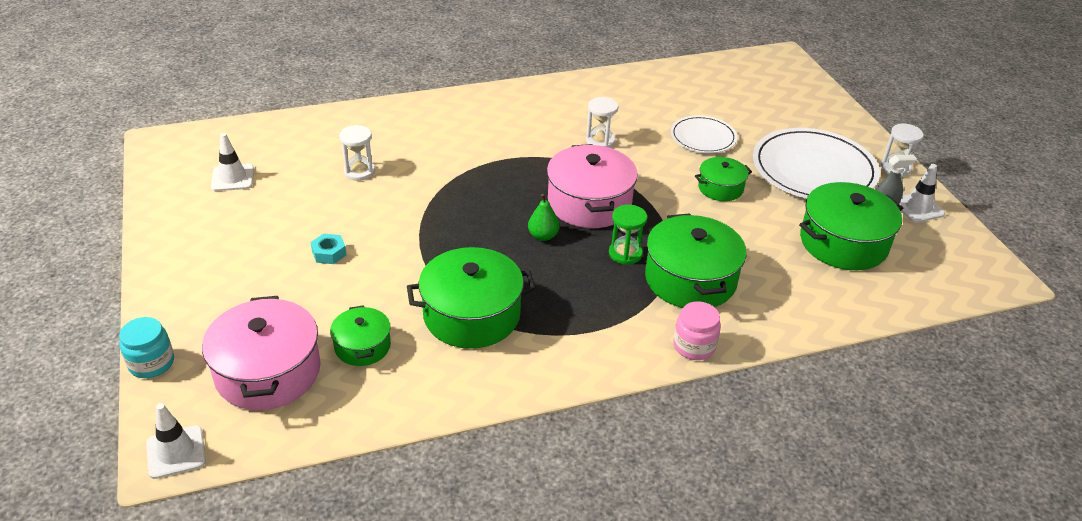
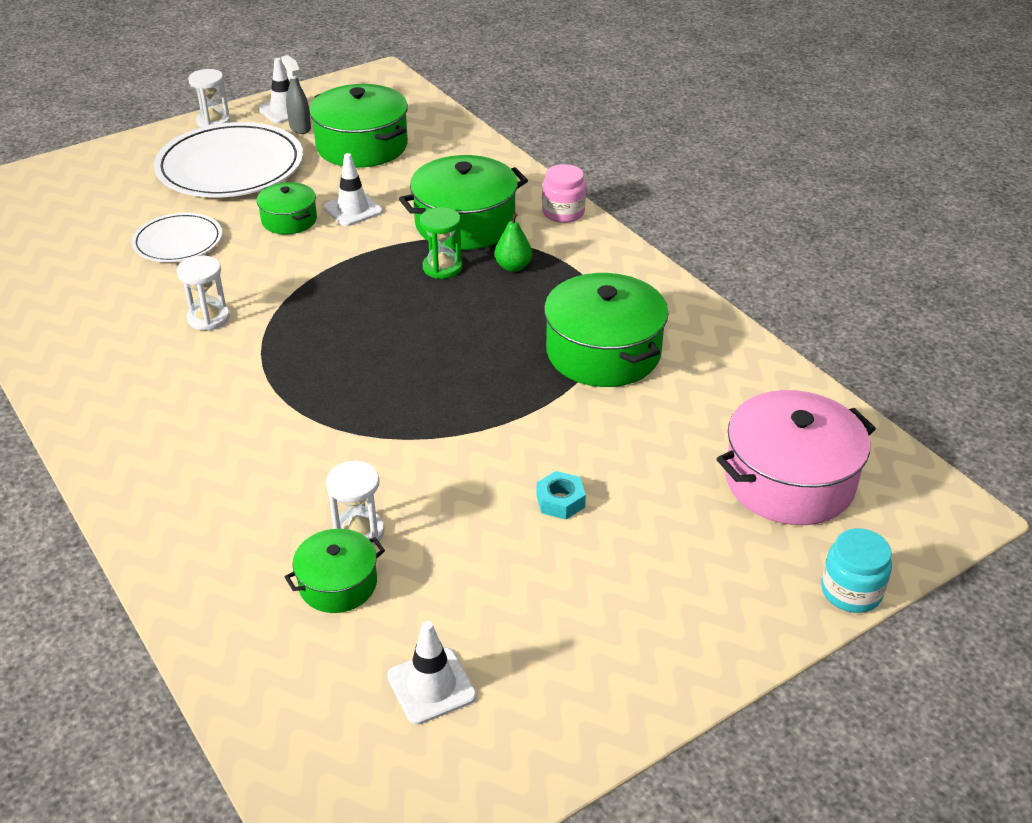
camera: 105 degrees left, 0 degrees up
white traffic cone [146,403,206,479] -> white traffic cone moved to [323,153,383,226]
green pot [330,305,391,366] -> green pot moved to [285,529,385,613]
green pear [528,194,559,241] -> green pear moved to [495,213,532,272]
pink pot [547,144,638,228] -> none

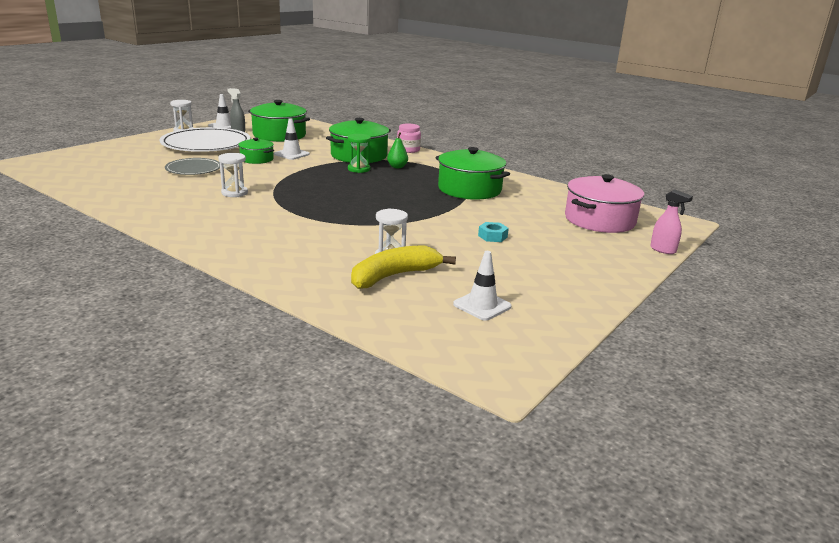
camera: 20 degrees left, 15 degrees down
white plate [132,213,222,262] -> grey plate [165,158,220,175]
green pot [285,529,385,613] -> yellow banana [351,245,456,289]
turquoise jar [821,528,892,613] -> pink spray bottle [650,189,693,254]

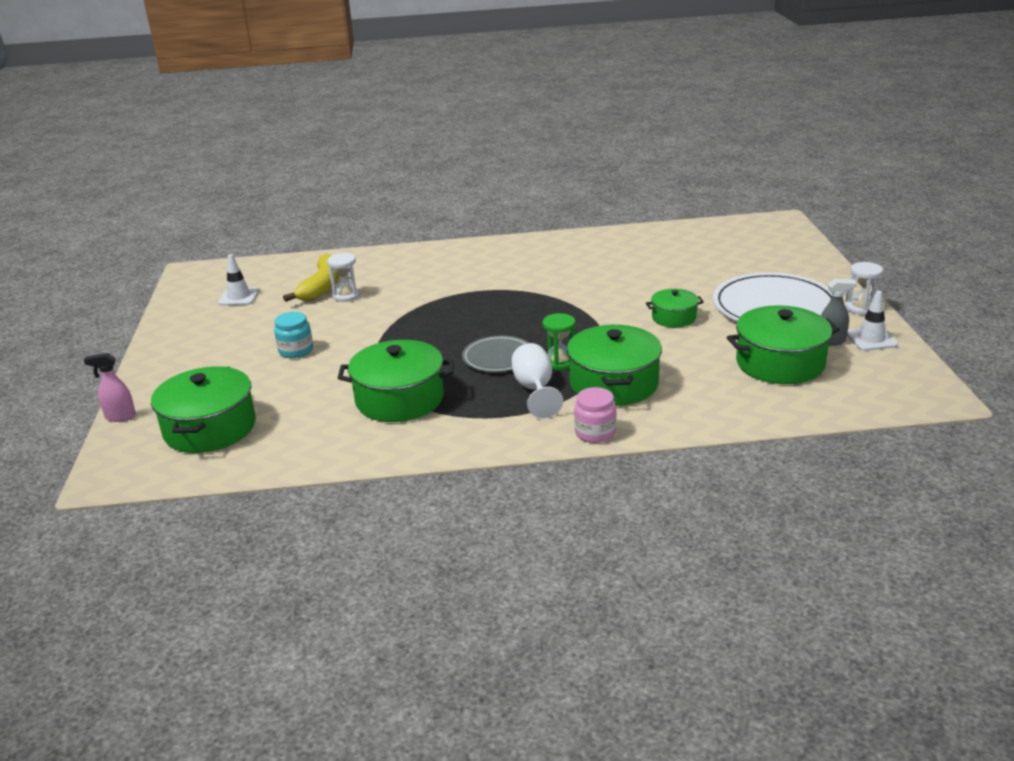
camera: 140 degrees right, 5 degrees up
grey plate [165,158,220,175] -> grey plate moved to [462,336,529,372]
white hourglass [218,153,248,197] -> none
white traffic cone [274,118,310,160] -> none
green pear [387,132,408,168] -> white goblet [512,343,563,418]
turquoise nut [478,222,509,242] -> turquoise jar [274,312,313,358]
pink pot [565,174,644,233] -> green pot [151,366,256,453]

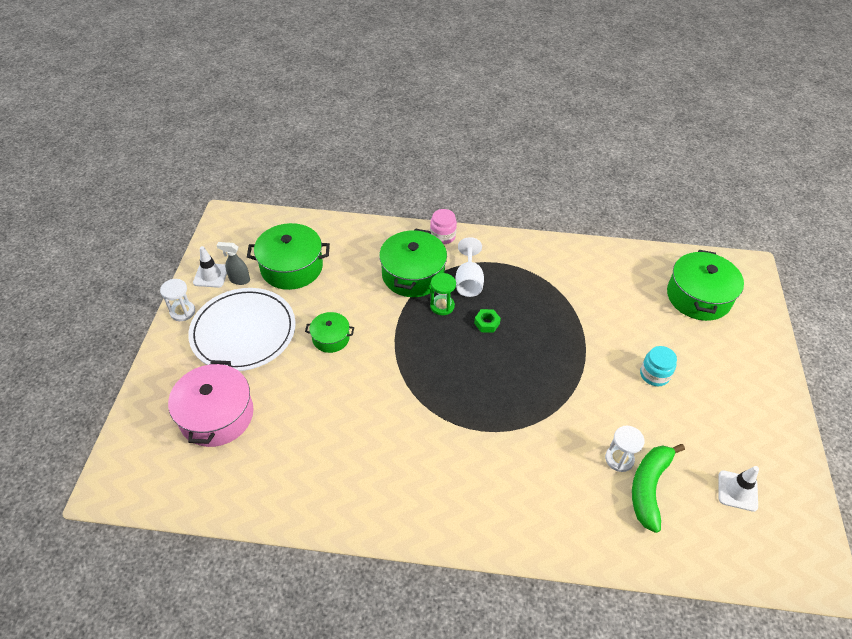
camera: 170 degrees left, 20 degrees up
pink spray bottle [84,353,136,422] -> none
yellow banana [283,254,339,302] -> green banana [632,444,685,533]
green pot [338,340,454,422] -> none
grey plate [462,336,529,372] -> green nut [474,309,501,333]
none -> pink pot [168,360,254,447]

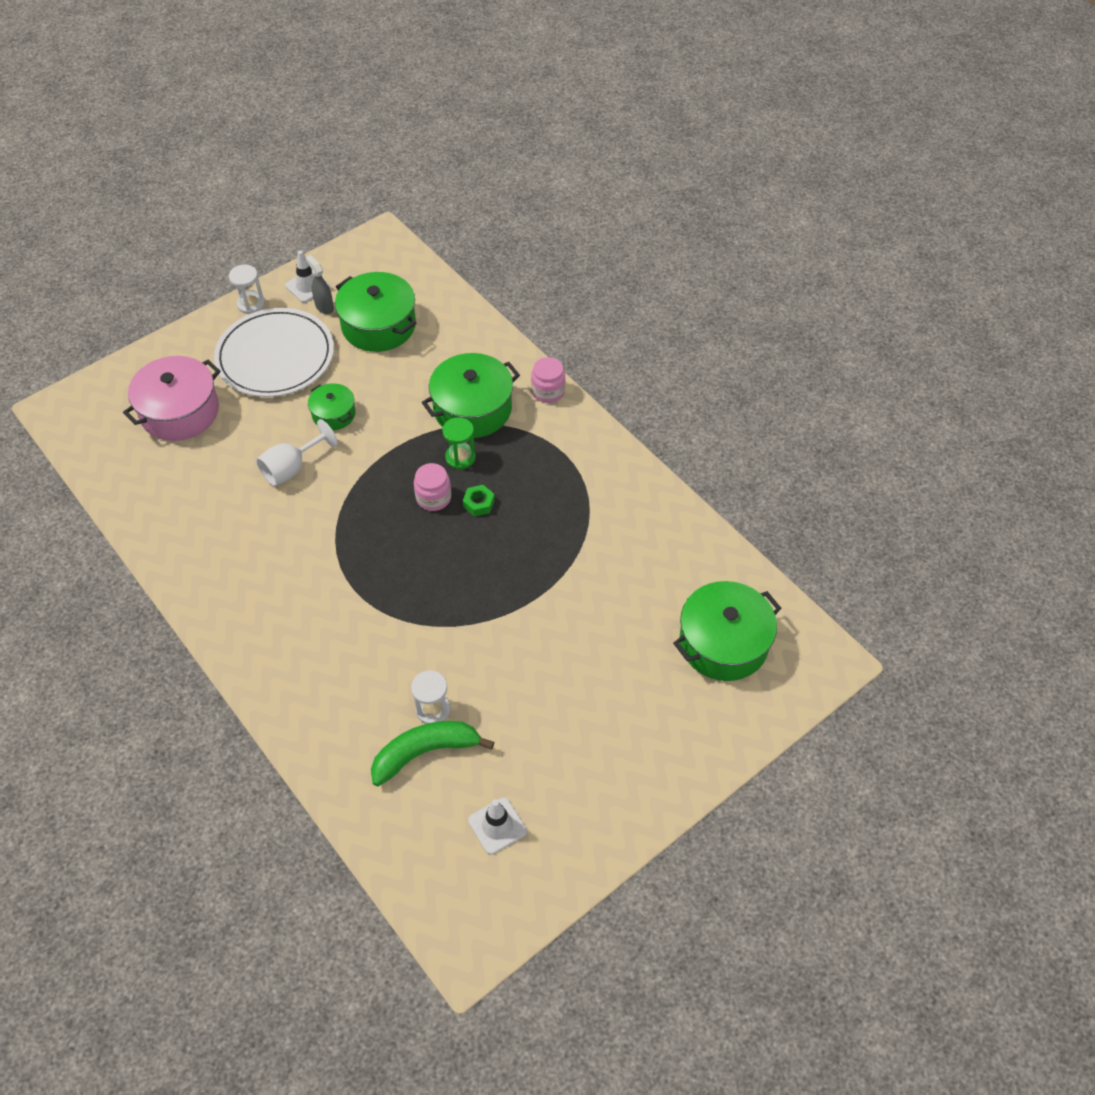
camera: 45 degrees right, 5 degrees up
white goblet [455,237,484,297] -> white goblet moved to [256,419,338,486]
turquoise jar [640,346,677,386] -> none
none -> pink jar [414,463,451,511]

